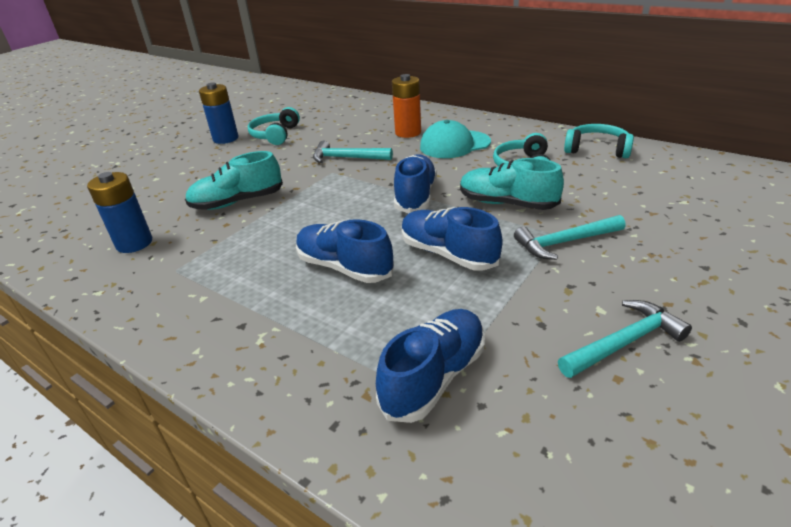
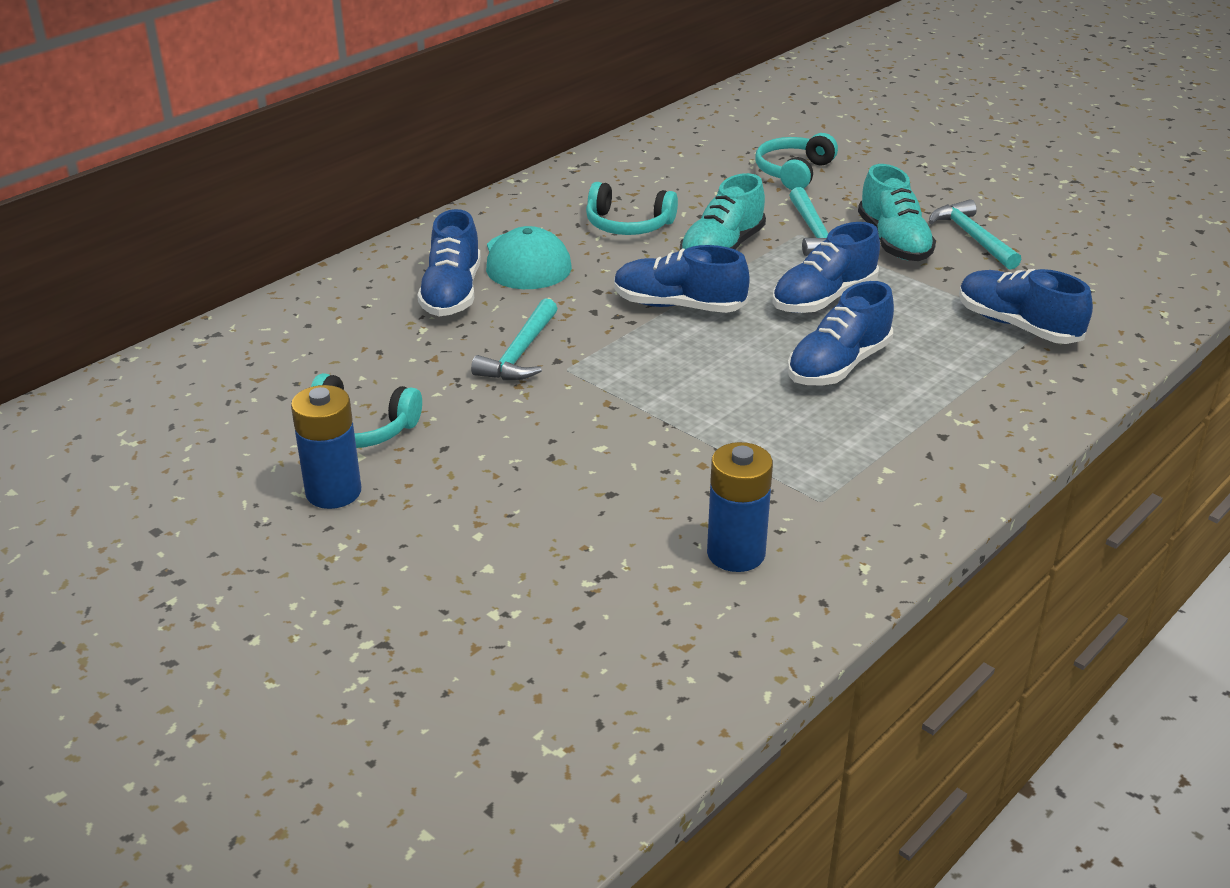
camera: 85 degrees left, 0 degrees up
turquoise shoe [185,151,283,210] -> turquoise shoe moved to [858,164,936,261]
orange battery [392,74,421,138] -> blue shoe [417,209,481,316]
turquoise headphones [564,124,634,158] -> turquoise headphones moved to [755,133,838,190]

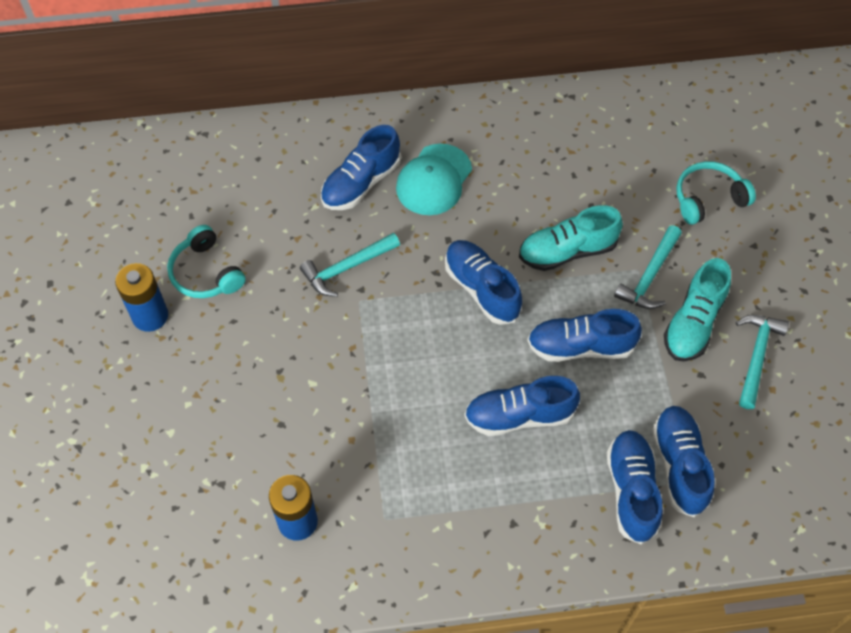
camera: 40 degrees right, 25 degrees up
turquoise headphones [586,182,678,235] -> none
none -> blue shoe [607,430,663,545]

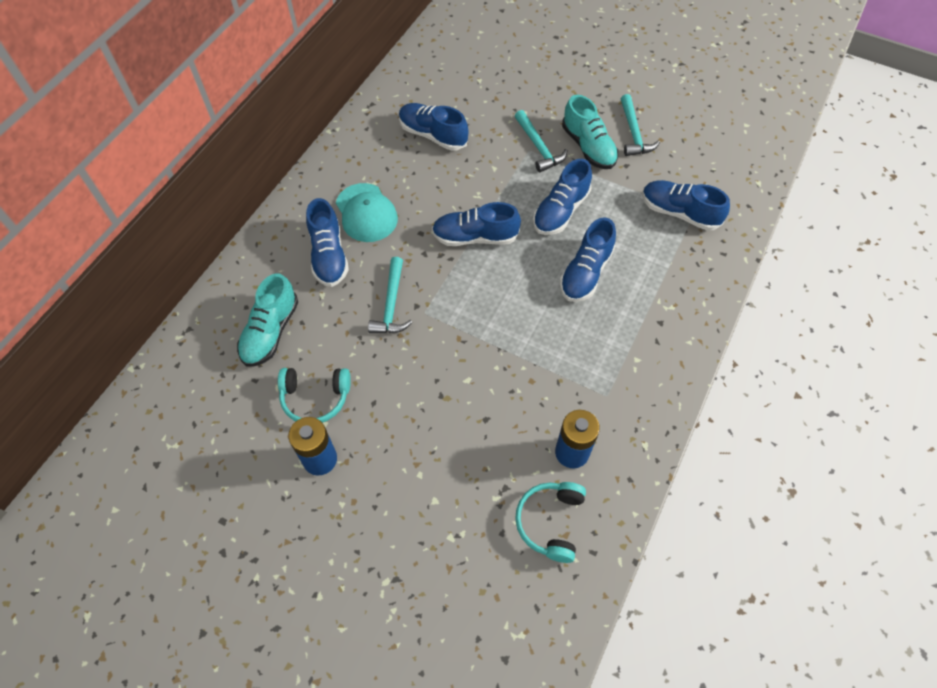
camera: 55 degrees left, 0 degrees up
turquoise shoe [519,205,623,271] -> turquoise shoe moved to [237,273,298,366]
blue shoe [607,430,663,545] -> blue shoe moved to [399,103,468,151]
turquoise headphones [676,161,756,225] -> turquoise headphones moved to [515,482,586,563]
turquoise hammer [736,315,789,409] -> turquoise hammer turned 150 degrees counterclockwise [621,94,660,156]

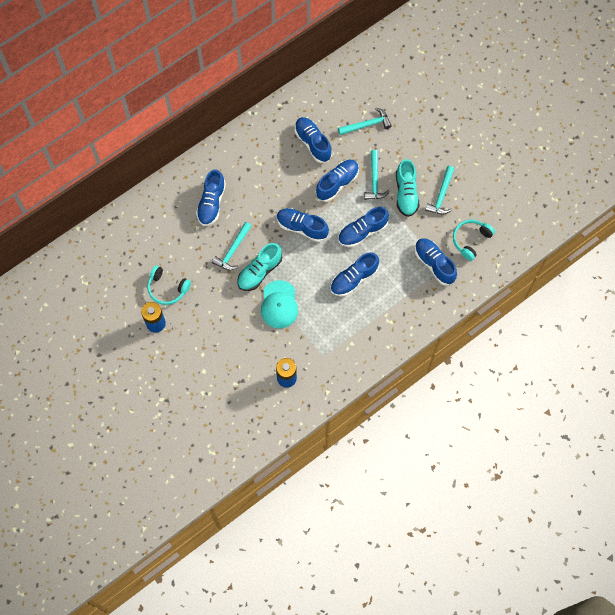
camera: 25 degrees right, 10 degrees up
turquoise shoe [237,273,298,366] -> turquoise shoe moved to [237,243,282,291]
turquoise cap [336,183,398,242] -> turquoise cap moved to [261,280,298,329]
turquoise headphones [515,482,586,563] -> turquoise headphones moved to [453,220,495,261]
none -> blue shoe [316,160,359,202]
none -> turquoise hammer [338,107,392,135]

